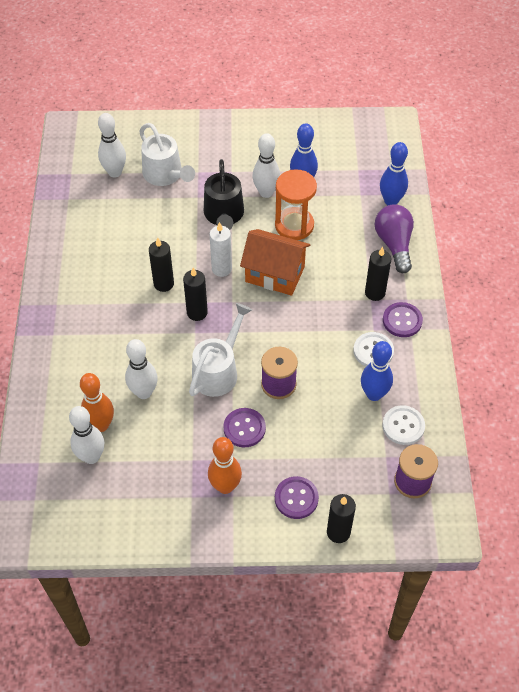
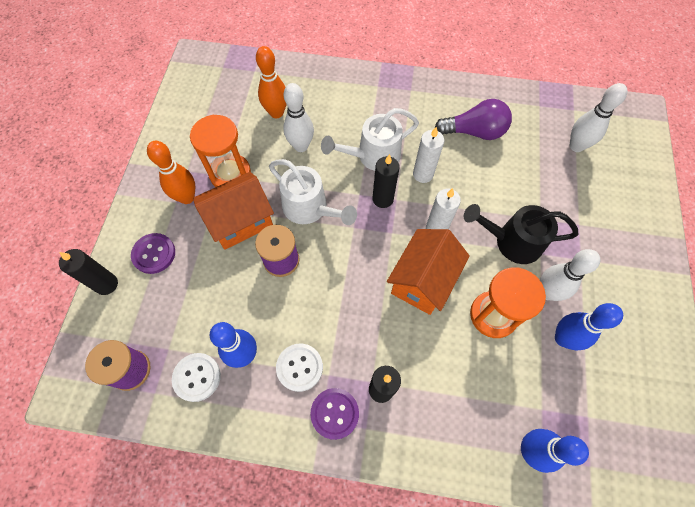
camera: 100 degrees right, 10 degrees up
white bowling pin [69,406,104,464] -> none
white watering can [139,123,195,186] -> white watering can moved to [321,108,419,171]
black candle [149,238,174,292] -> white candle [413,127,444,183]
purple button [223,408,266,447] -> orange house [193,172,274,250]
purple light bulb [375,204,414,273] -> purple light bulb moved to [435,99,512,140]
none -> orange hourglass [190,115,251,187]

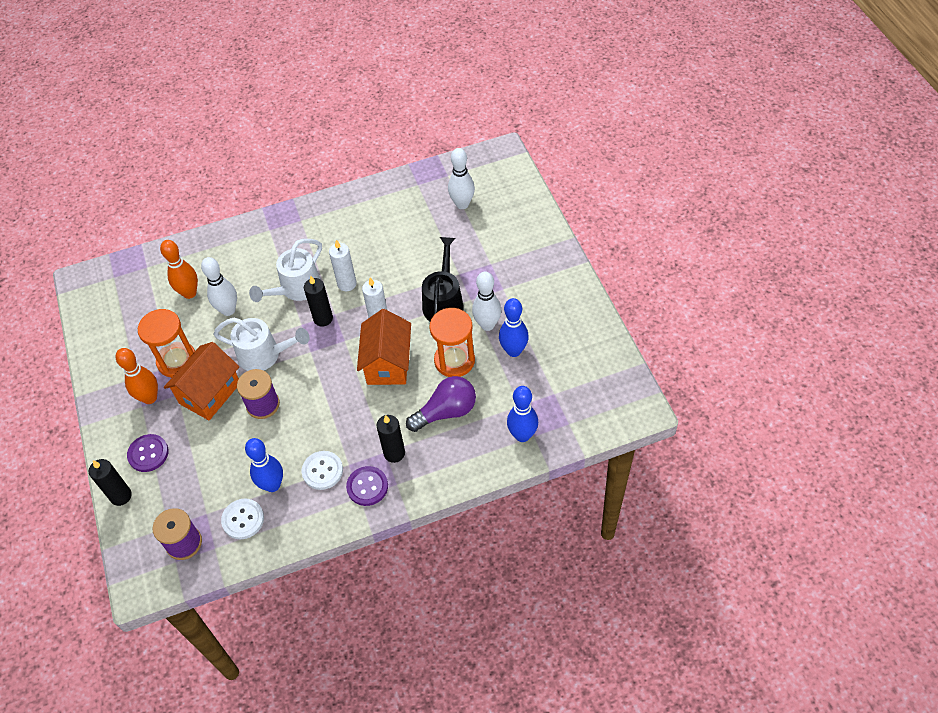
camera: 25 degrees left, 10 degrees down
purple light bulb [435,99,512,140] -> purple light bulb moved to [406,376,476,432]
black watering can [463,204,579,264] -> black watering can turned 120 degrees clockwise [422,237,464,321]

